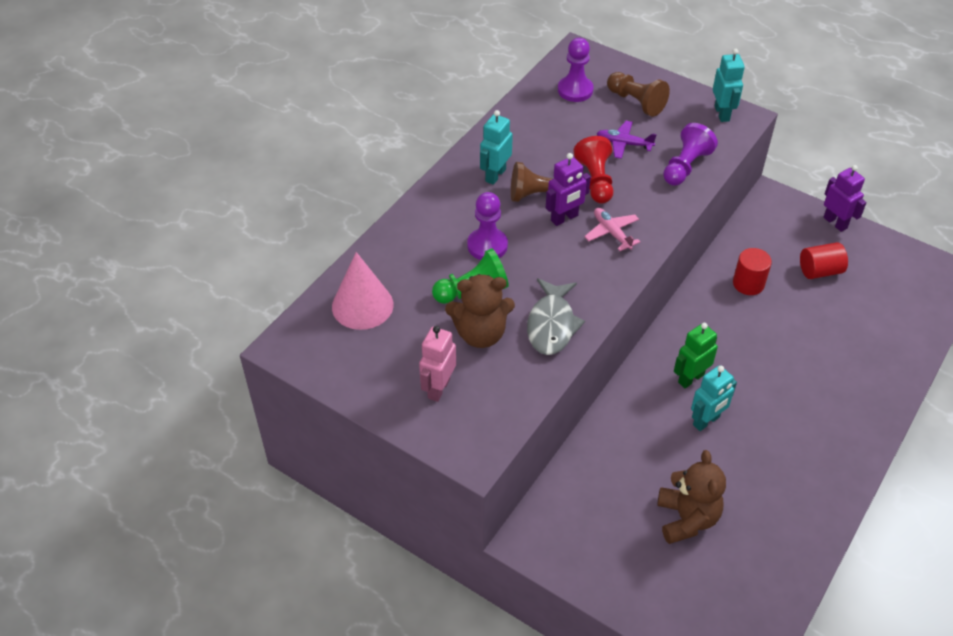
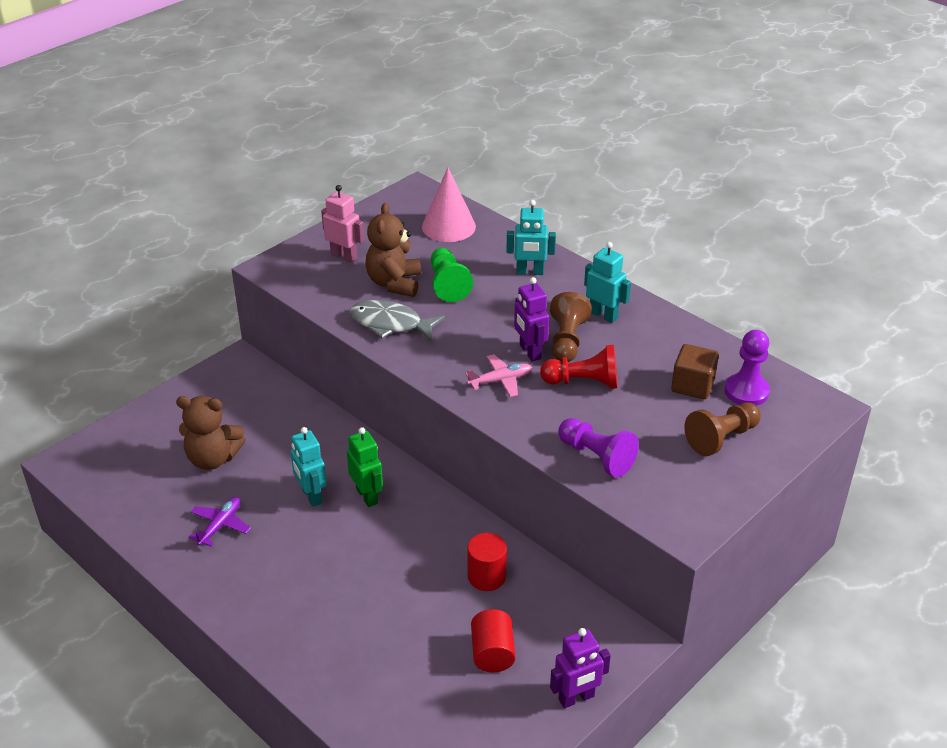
camera: 100 degrees right, 10 degrees down
purple pawn [467,192,508,260] -> none
purple plane [596,121,657,159] -> purple plane moved to [189,497,251,547]
turquoise robot [713,49,745,122] -> turquoise robot moved to [506,200,556,275]
none -> brown cube [671,344,719,399]

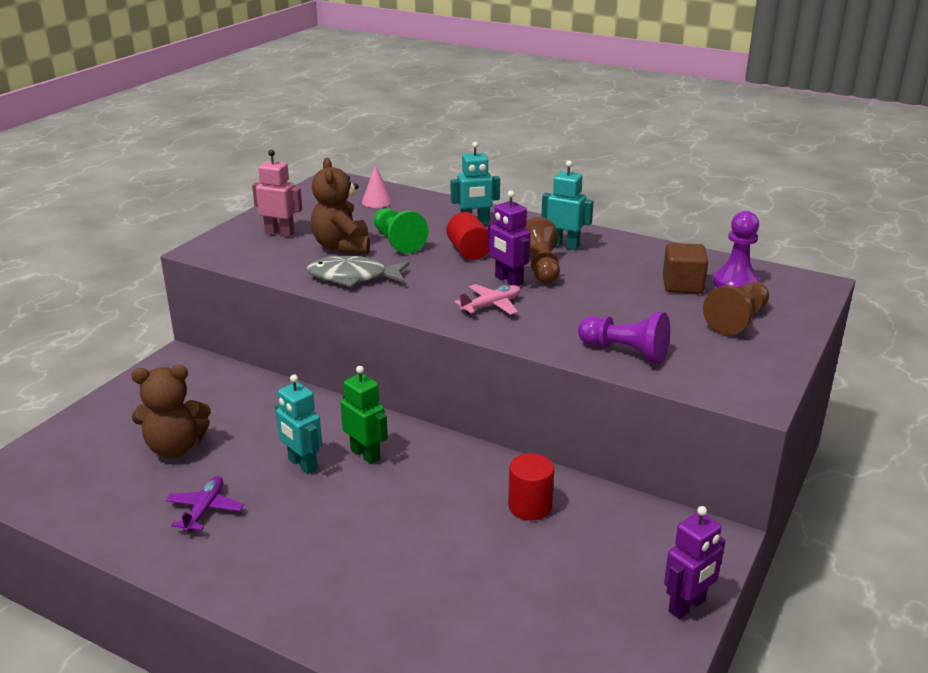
camera: 15 degrees left, 10 degrees down
pink cone [422,168,476,242] -> pink cone [362,165,393,208], size x0.56
red cylinder [471,609,515,673] -> red cylinder moved to [446,212,490,260]
red pawn [540,345,617,389] -> none

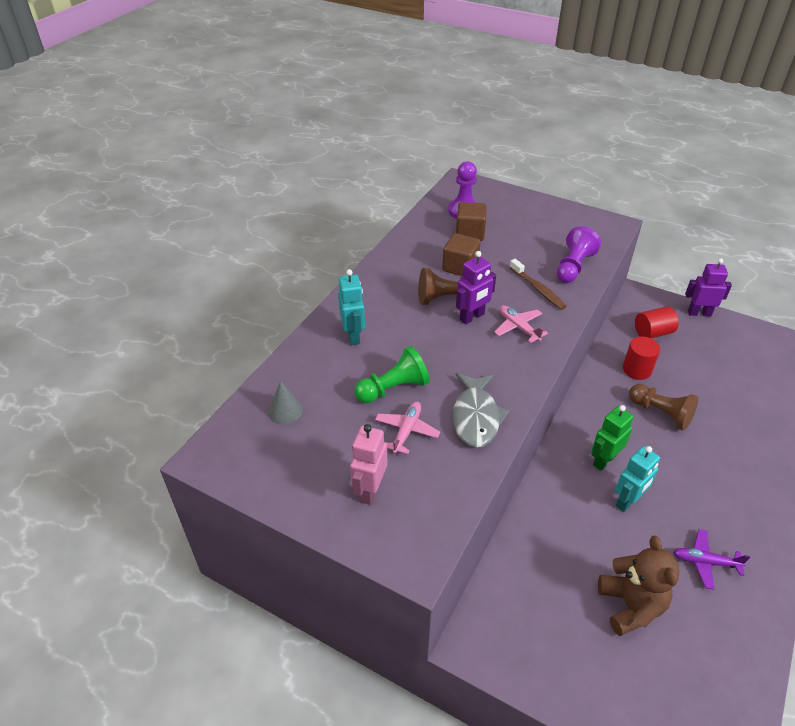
camera: 90 degrees left, 15 degrees up
brown teddy bear [311,158,370,254] -> pink plane [375,402,440,454]
pink cone [362,165,393,208] -> grey cone [268,381,303,424]
red cylinder [446,212,490,260] -> red cylinder moved to [635,306,679,338]
turquoise robot [541,160,594,250] -> none
purple robot [664,506,725,619] -> purple robot turned 45 degrees counterclockwise [685,258,732,317]
brown pawn [703,282,769,335] -> brown pawn moved to [629,384,699,431]
none -> brown cube [442,233,480,276]
none -> brown toothbrush [509,259,566,310]

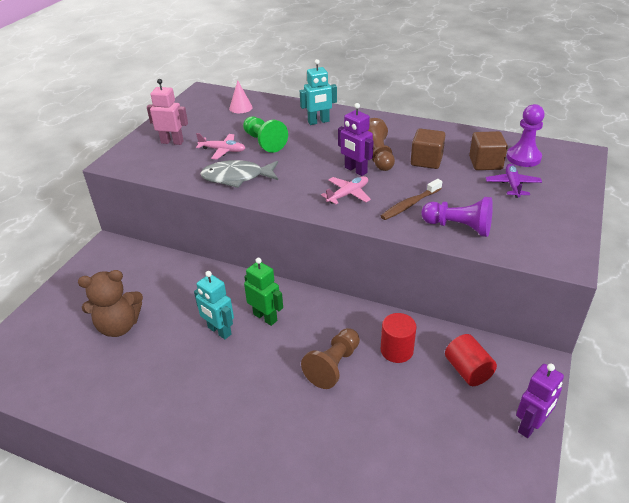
camera: 85 degrees right, 5 degrees down
grey cone [268,381,303,424] -> pink cone [229,80,253,113]
purple plane [673,529,750,590] -> purple plane moved to [486,164,542,198]
purple robot [685,258,732,317] -> purple robot turned 45 degrees clockwise [516,364,564,438]

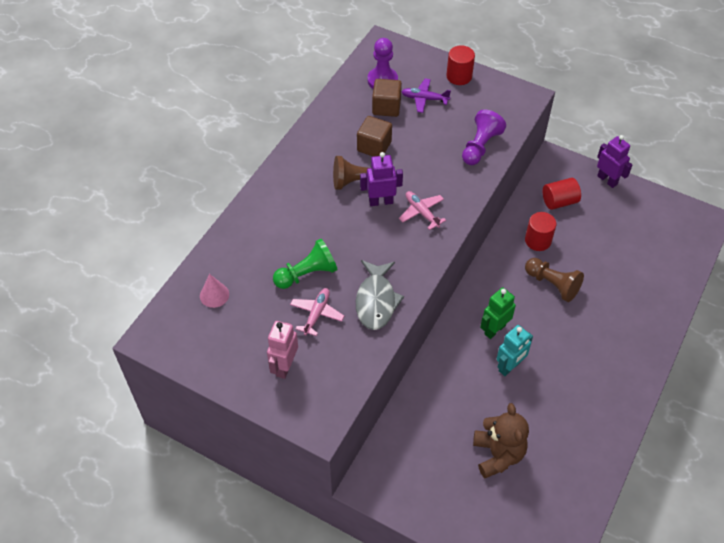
camera: 85 degrees left, 15 degrees up
turquoise robot [300,59,337,125] -> none
purple robot [338,103,374,176] -> purple robot turned 150 degrees counterclockwise [360,152,403,206]
brown toothbrush [381,179,442,220] -> none
none -> red cylinder [447,46,475,85]

